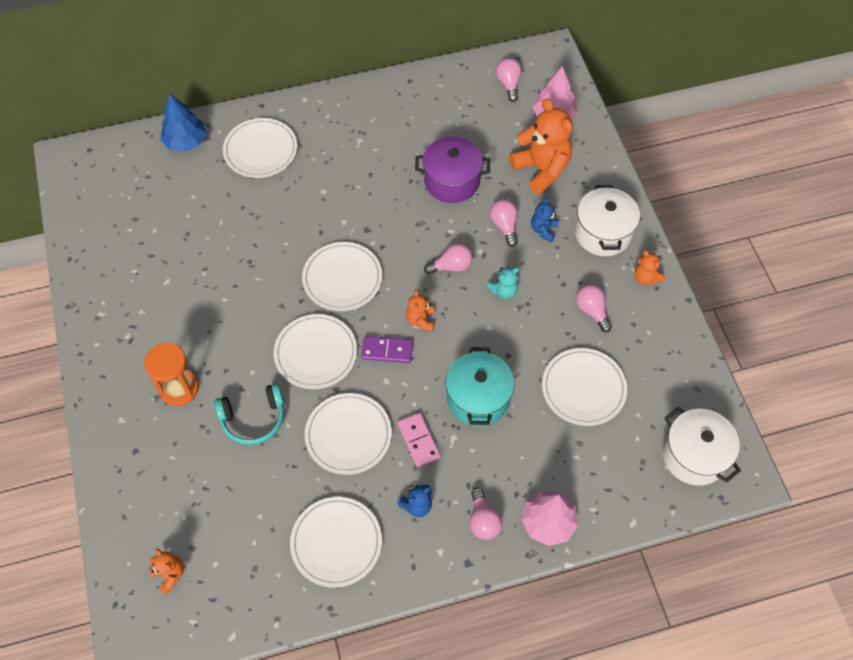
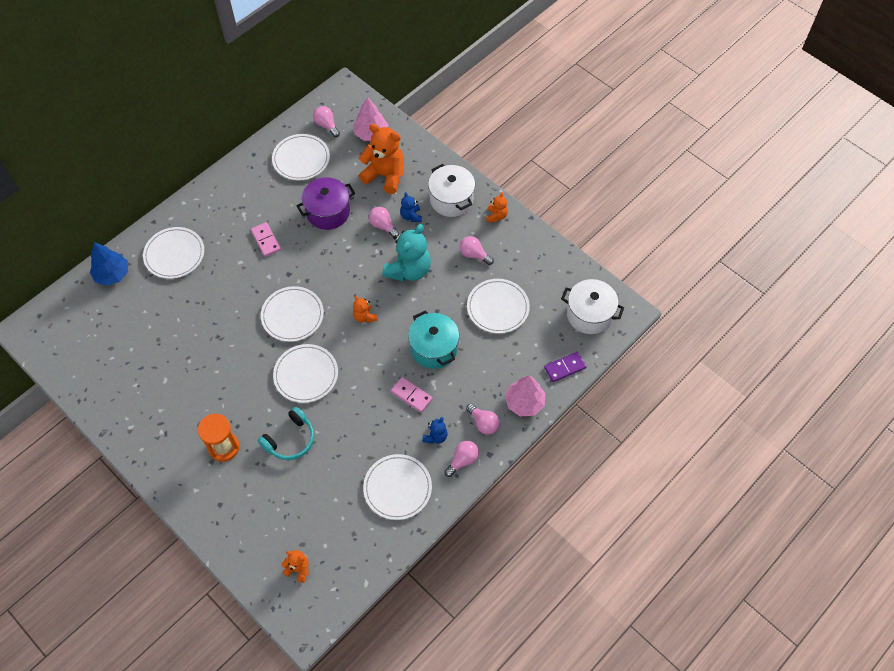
camera: 30 degrees left, 0 degrees up
white plate [305,393,392,475] -> white plate moved to [272,134,330,181]
purple domino [361,336,413,363] -> purple domino moved to [544,352,587,382]
pink light bulb [424,243,472,274] -> pink light bulb moved to [444,441,479,477]
turquoise teddy bear [487,267,519,299] -> turquoise teddy bear [382,224,431,282], size x2.04
orange teddy bear [635,250,665,285] -> orange teddy bear turned 105 degrees counterclockwise [486,192,508,223]
none -> pink domino [251,222,281,257]

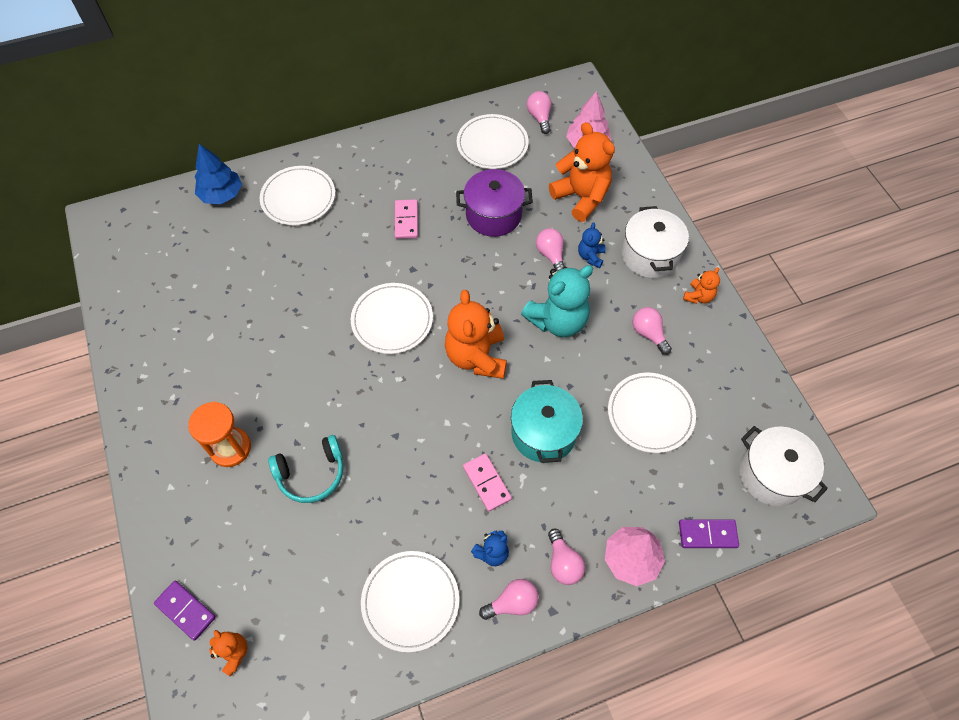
camera: 25 degrees right, 0 degrees up
white plate [273,344,338,403] -> none
orange teddy bear [353,296,377,323] -> orange teddy bear [445,290,507,379], size x2.04
none -> purple domino [154,581,216,641]

